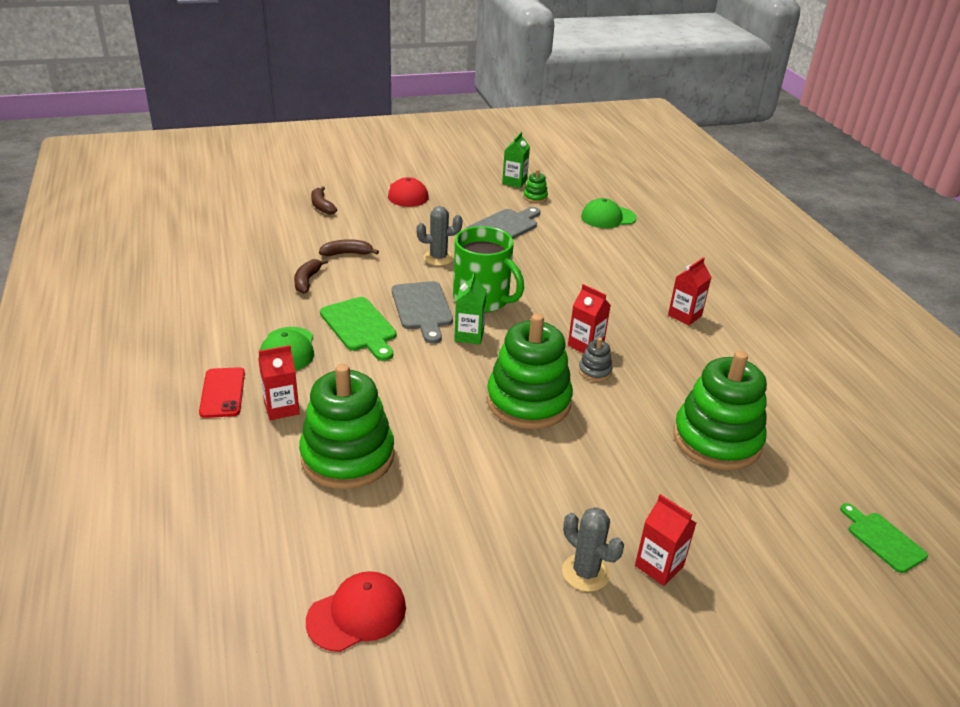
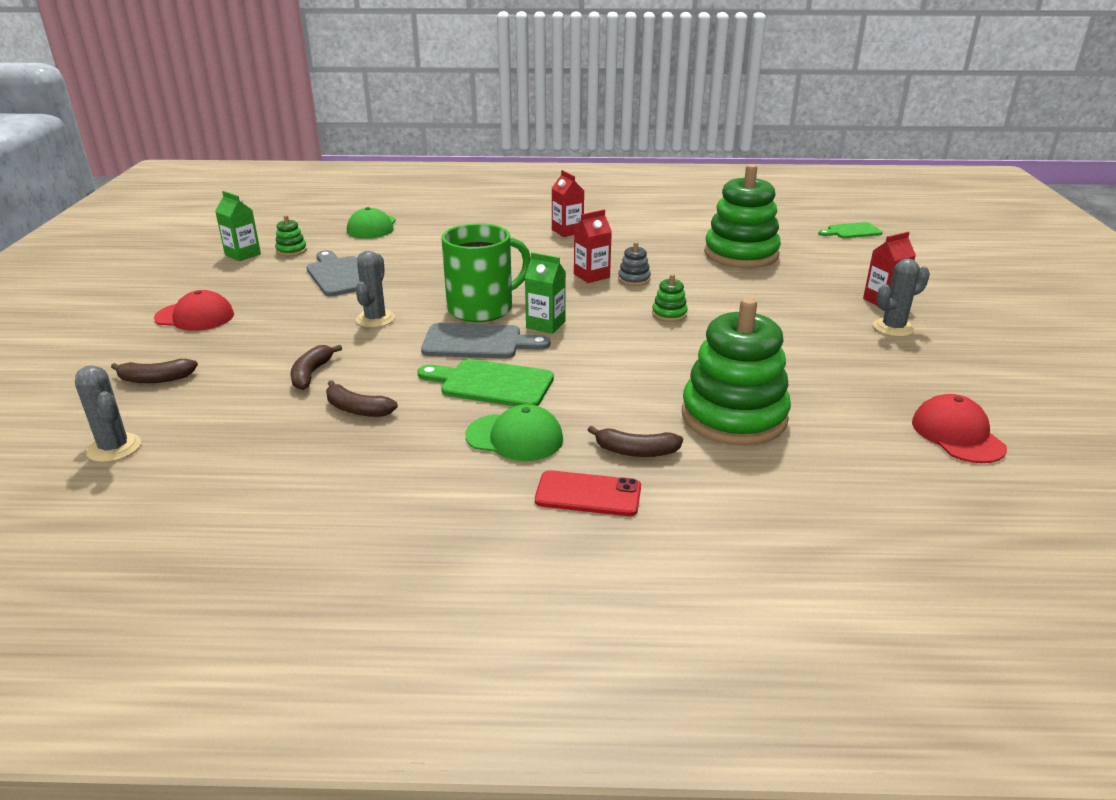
camera: 70 degrees left, 5 degrees down
red carton [258,345,300,420] -> brown banana [588,426,683,457]
green cutting board [320,297,396,361] -> green cutting board turned 150 degrees counterclockwise [417,359,554,406]
green stacking toy [487,314,573,429] -> green stacking toy [652,274,688,322], size x0.41
none -> grey cactus [75,365,141,462]

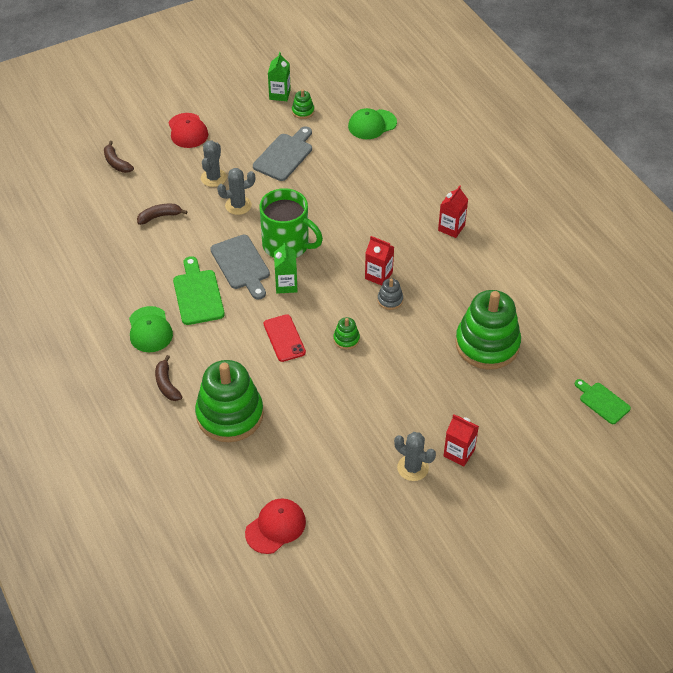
camera: 60 degrees right, 20 degrees up
grey cactus [75,365,141,462] -> grey cactus moved to [201,140,227,187]
brown banana [326,380,398,417] -> none
red phone [535,470,641,516] -> red phone moved to [264,314,306,362]

